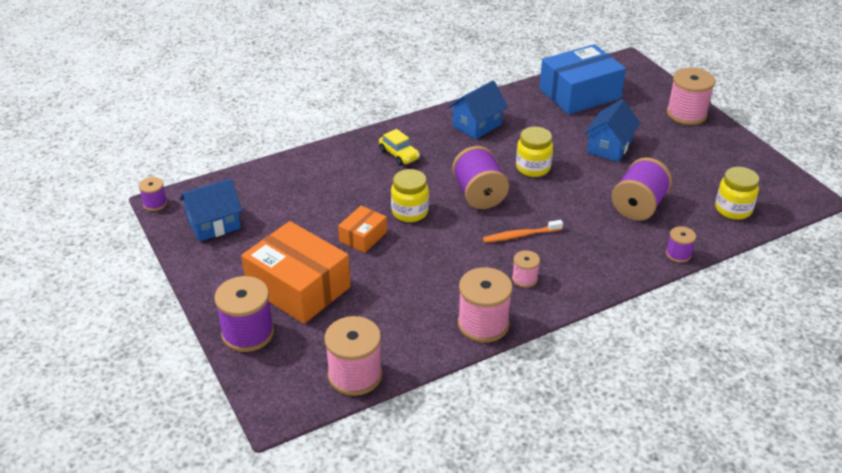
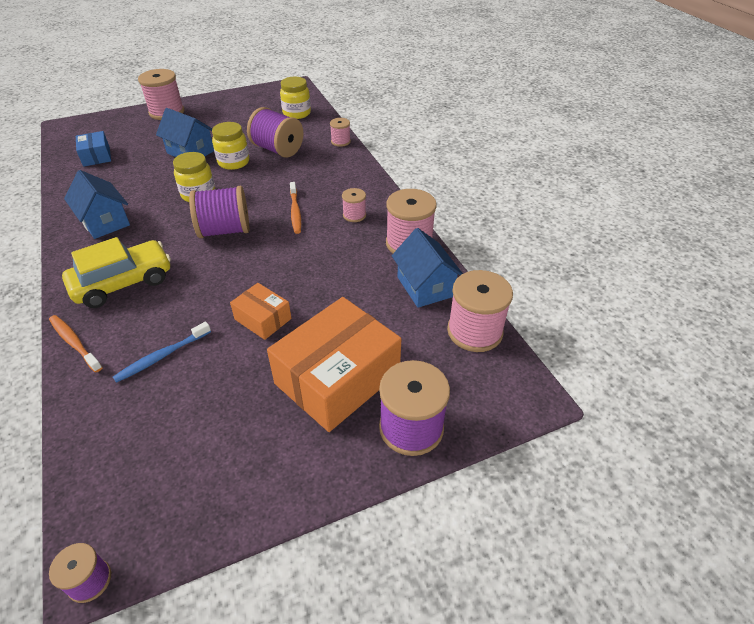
camera: 85 degrees left, 5 degrees up
blue house [180,179,242,242] -> blue house moved to [392,228,463,308]
yellow car [379,129,420,166] -> yellow car [62,237,171,308], size x1.71
yellow jar [391,169,429,222] -> yellow jar moved to [212,122,249,170]
blue box [539,44,626,114] -> blue box [76,131,111,167], size x0.50
purple spool [666,226,696,263] -> pink spool [330,118,351,147]
none -> orange toothbrush [49,315,103,372]
none -> blue toothbrush [113,321,211,383]

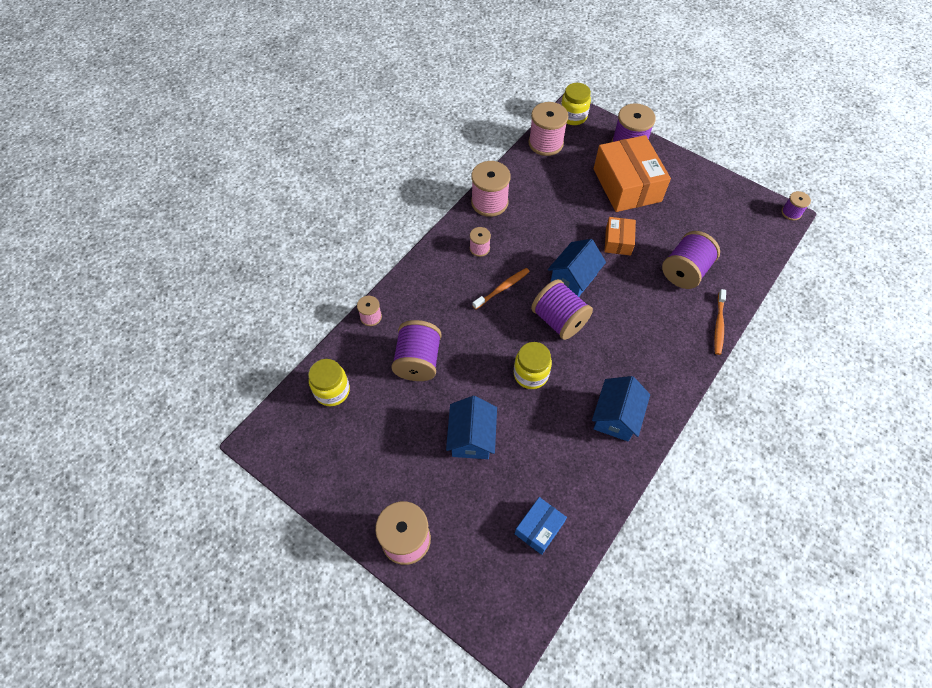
camera: 120 degrees left, 15 degrees up
yellow car [62,237,171,308] -> none
blue toothbrush [113,321,211,383] -> purple spool [662,231,720,289]
yellow jar [212,122,249,170] -> yellow jar moved to [561,83,591,125]
orange box [267,297,401,432] -> orange box turned 60 degrees clockwise [594,135,671,212]
blue house [392,228,463,308] -> blue house moved to [548,239,606,297]

